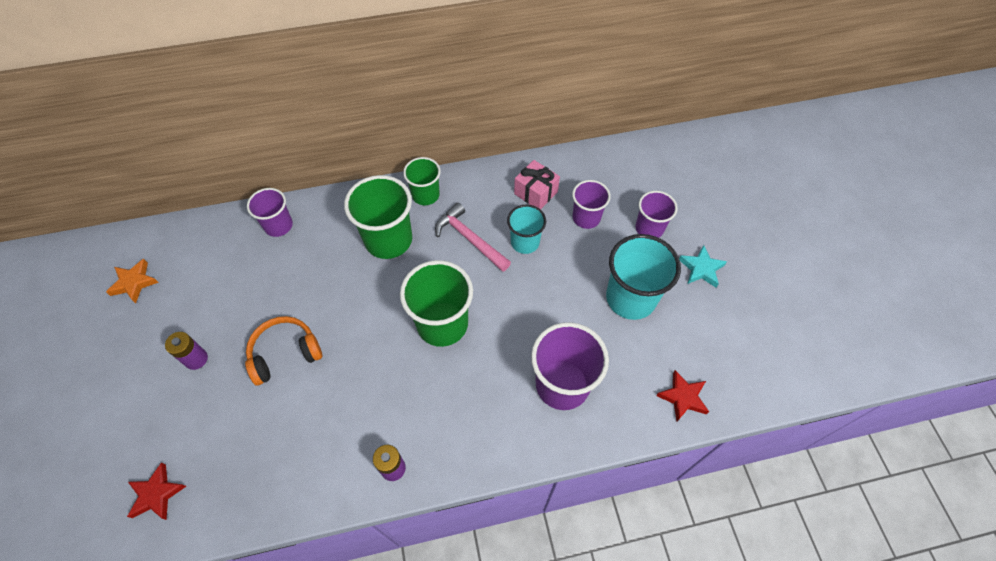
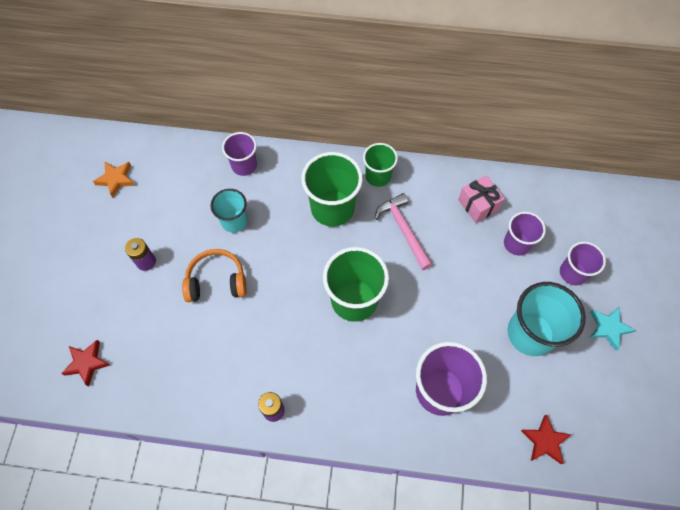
camera: 20 degrees right, 5 degrees up
turquoise cup [507,204,546,254] -> turquoise cup moved to [210,189,248,233]

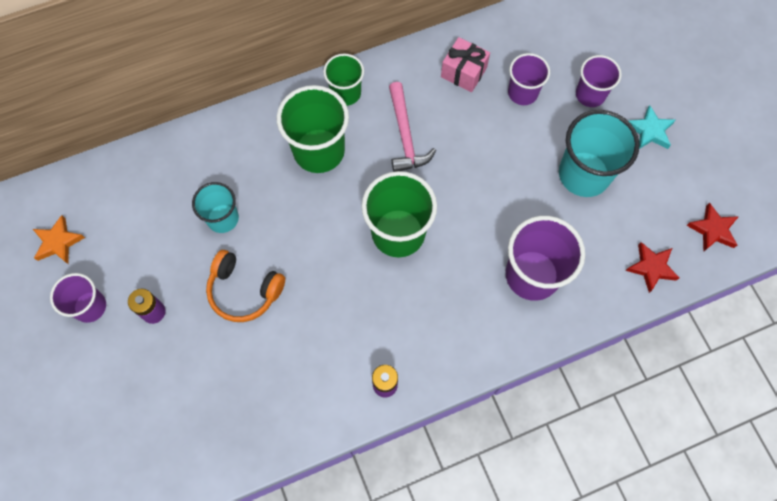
camera: 30 degrees left, 5 degrees up
red star [61,340,110,387] -> red star moved to [687,203,739,252]
orange headphones [182,249,247,302] -> orange headphones turned 120 degrees counterclockwise [206,250,285,322]
purple cup [222,132,257,176] -> purple cup moved to [50,273,106,323]
pink hammer [375,193,433,270] -> pink hammer turned 135 degrees counterclockwise [389,82,436,172]

